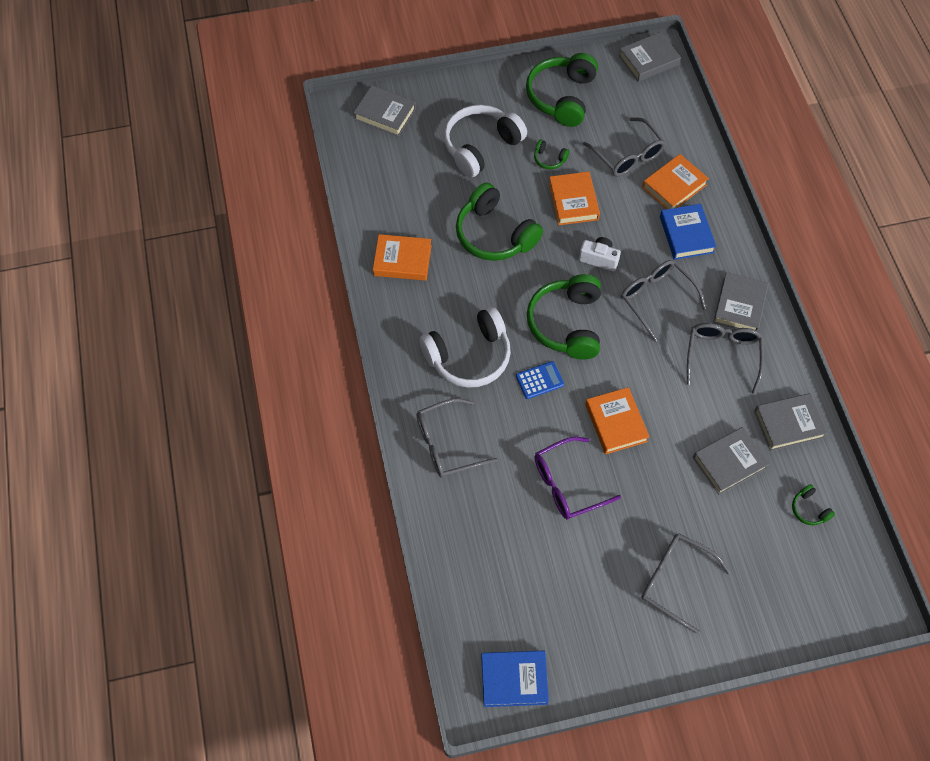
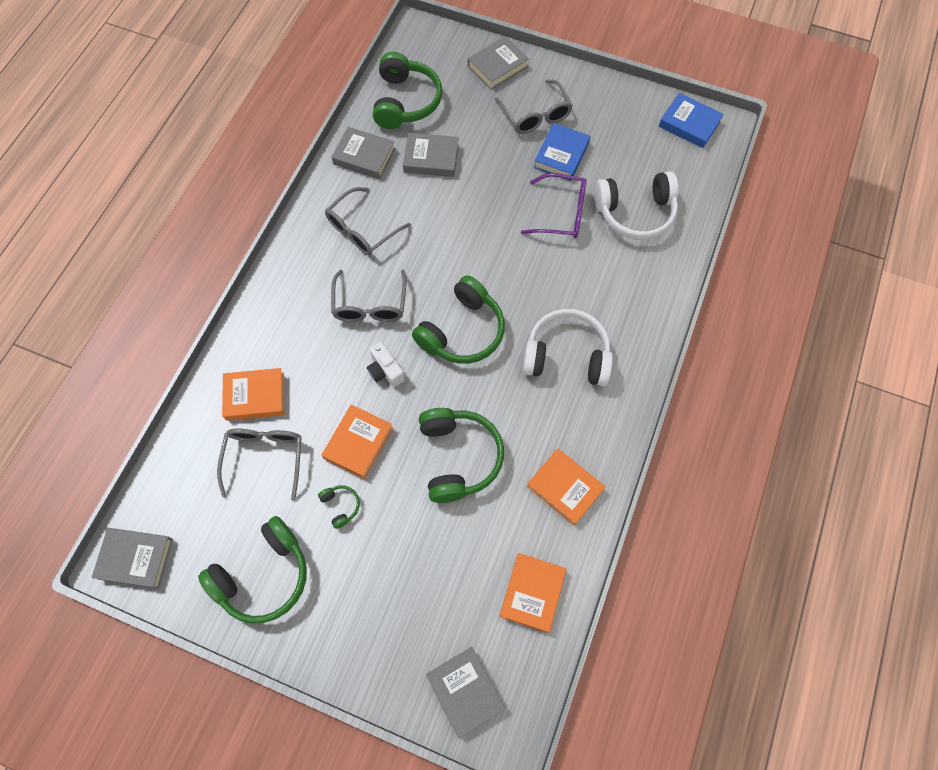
camera: 145 degrees left, 5 degrees up
grey glasses [416,398,498,478] -> none
white headphones [444,105,527,178] -> white headphones moved to [594,171,678,240]
blue calculator [516,361,564,399] -> none
orange book [585,387,650,454] -> orange book moved to [499,553,566,633]
blue book [660,204,716,260] -> blue book moved to [534,123,590,181]
grey book [713,272,768,331] -> grey book moved to [468,36,529,90]
green headphones [792,484,835,525] -> green headphones [373,52,442,129], size x2.32

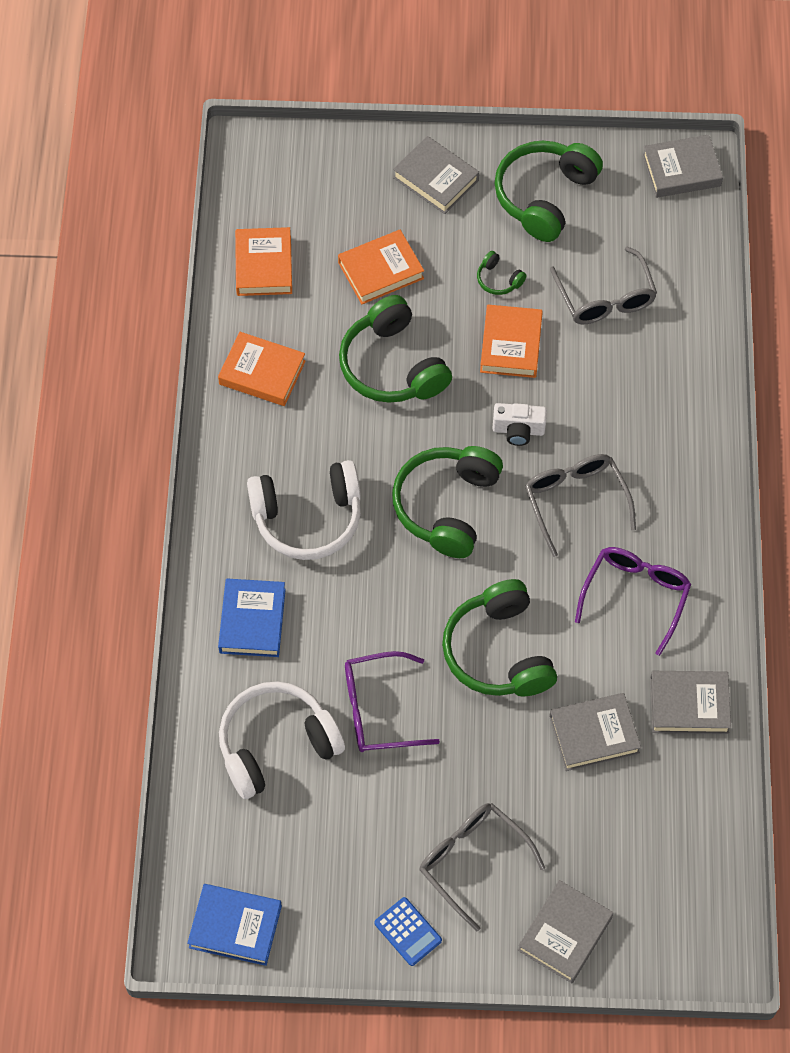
camera: 160 degrees right, 5 degrees down
orange book [222,368,285,421] -> orange book moved to [338,230,424,304]
grey glasses [325,187,411,256] -> purple glasses [575,547,691,656]
white camera [367,342,405,387] -> white camera turned 150 degrees clockwise [492,403,547,446]
green headphones [373,52,442,129] -> green headphones moved to [442,579,557,696]
grey book [426,647,505,738] -> grey book moved to [393,136,479,214]
blue book [534,123,590,181] -> blue book moved to [218,579,286,657]
none -> blue calculator [374,897,442,966]

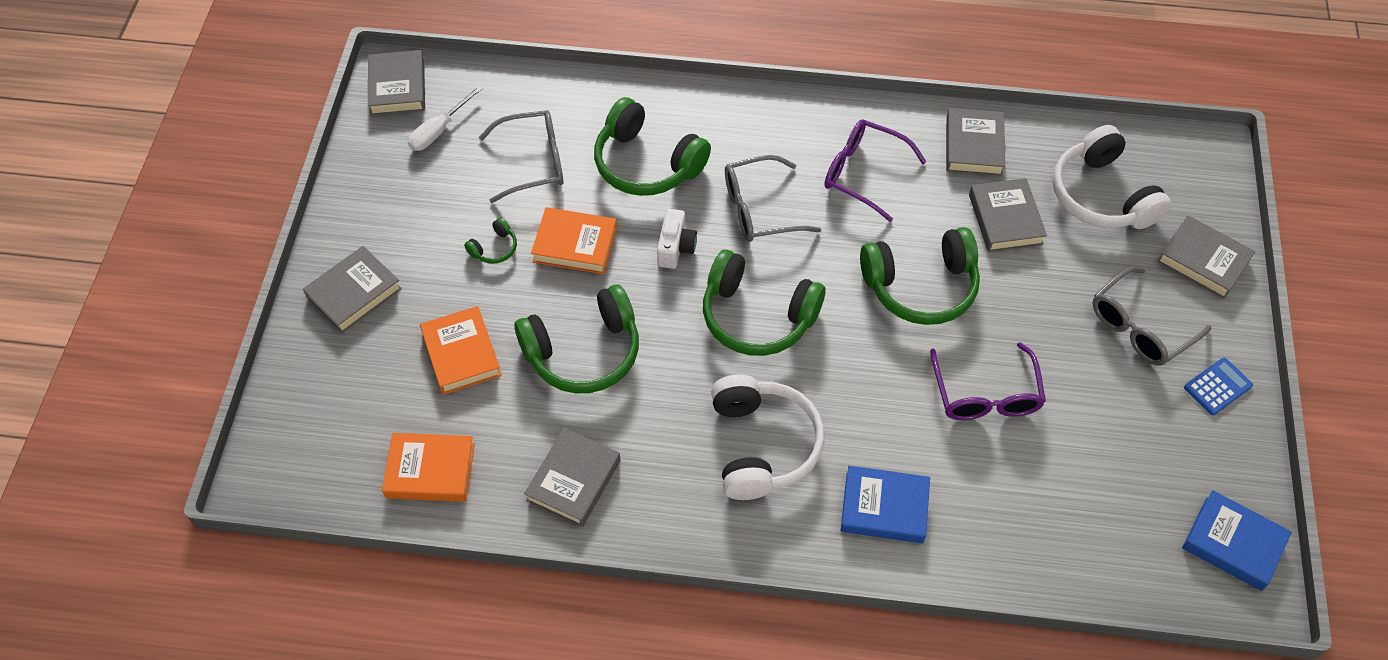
camera: 85 degrees left, 5 degrees down
blue book [187,884,282,966] -> blue book turned 75 degrees counterclockwise [1182,490,1292,591]
orange book [218,332,306,406] -> grey book [524,428,621,527]
white headphones [219,681,345,799] -> white headphones moved to [1052,125,1172,229]
green headphones [494,141,603,242] -> green headphones moved to [594,97,711,196]
none -> white screwdriver [408,86,483,151]

